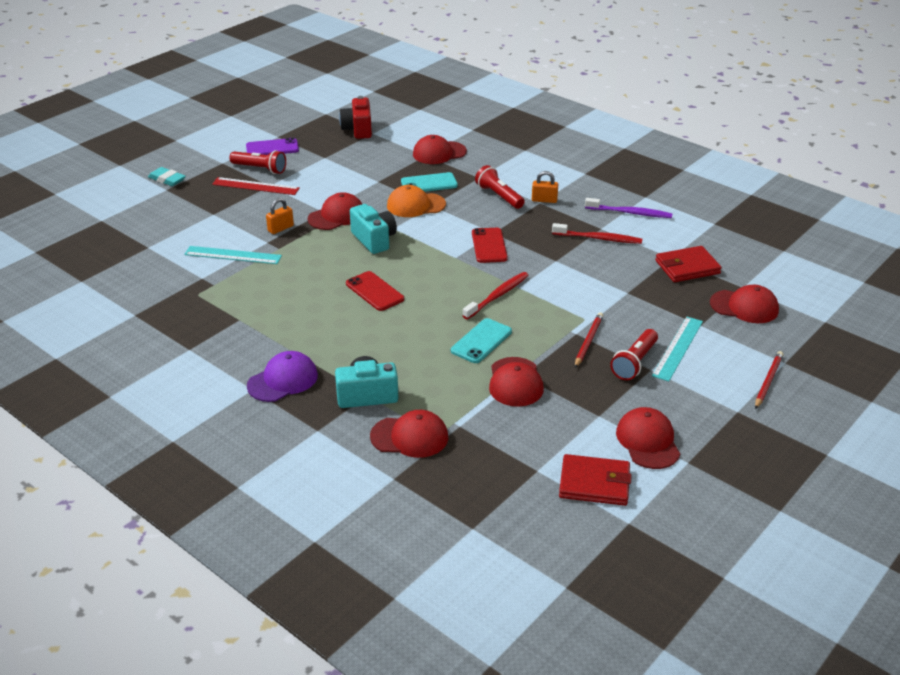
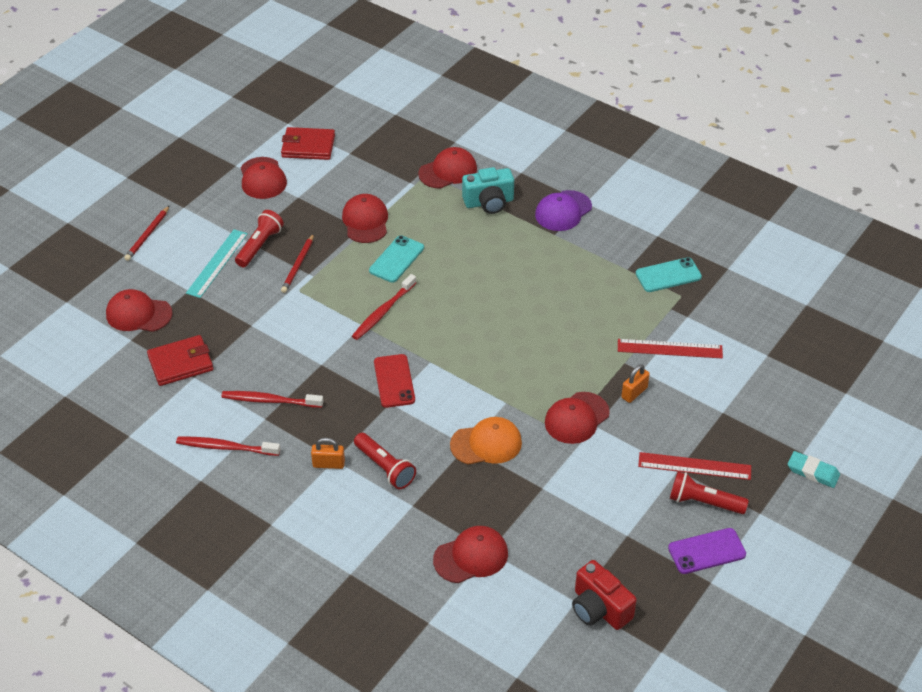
camera: 175 degrees right, 10 degrees up
turquoise ruler [184,246,282,264] -> red ruler [618,339,723,358]
red camera [339,96,372,139] -> red camera turned 150 degrees clockwise [572,560,637,630]
red phone [346,271,404,311] -> none
turquoise camera [350,204,397,254] -> none
red cap [370,410,448,458] -> red cap turned 150 degrees clockwise [418,147,477,189]
turquoise phone [401,172,458,192] -> turquoise phone moved to [636,257,702,292]
purple toothbrush [585,198,673,218] -> red toothbrush [176,437,280,456]

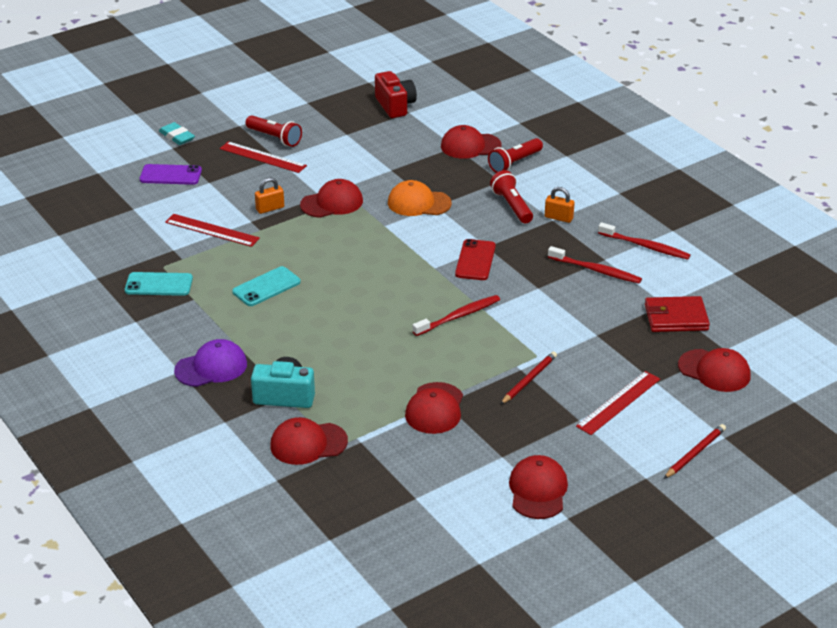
camera: 160 degrees left, 10 degrees down
turquoise ruler [186,229,248,298] -> red ruler [576,371,660,435]
red flashlight [235,210,284,267] -> red flashlight moved to [488,138,543,173]
red wallet [281,127,335,160] -> none
turquoise phone [369,235,424,283] -> turquoise phone moved to [232,266,301,306]
purple phone [668,528,746,574] -> purple phone moved to [140,164,202,185]

